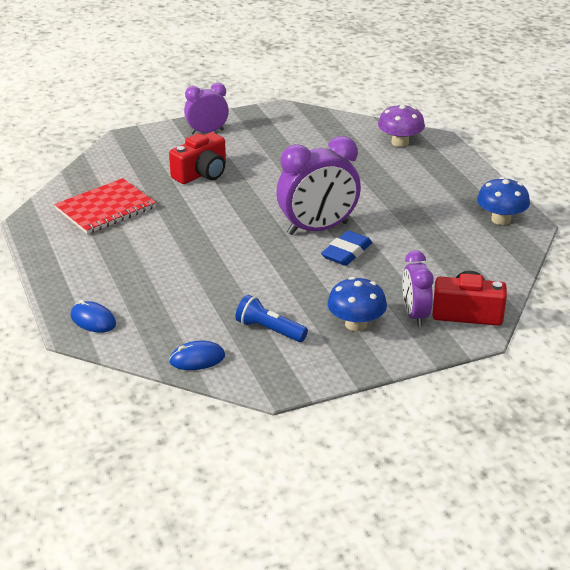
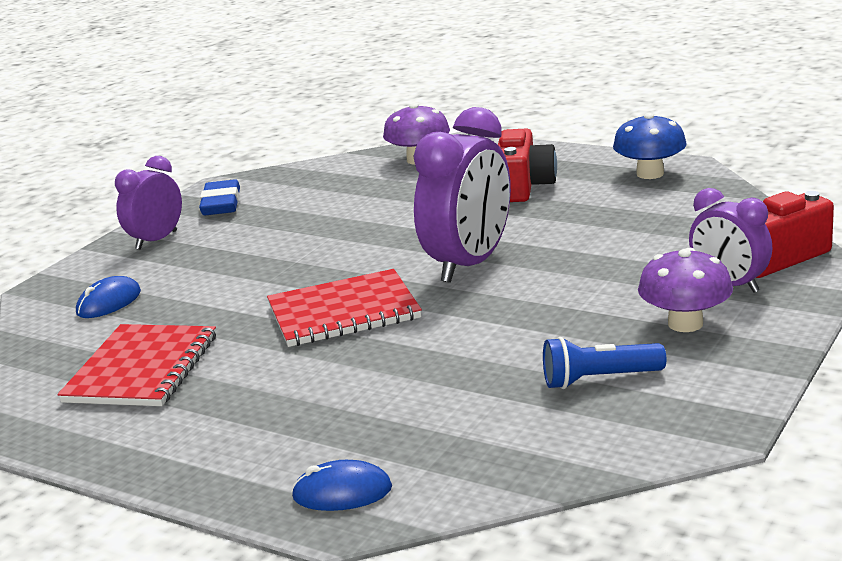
camera: 35 degrees left, 10 degrees down
red camera [169,132,226,184] -> red camera moved to [498,129,557,202]
blue mouse [169,341,225,370] -> blue mouse moved to [76,276,141,318]
blue eraser [321,231,372,266] -> blue eraser moved to [199,179,240,215]
blue mushroom [327,277,387,331] -> purple mushroom [638,248,733,332]
none -> red notebook [267,269,422,347]

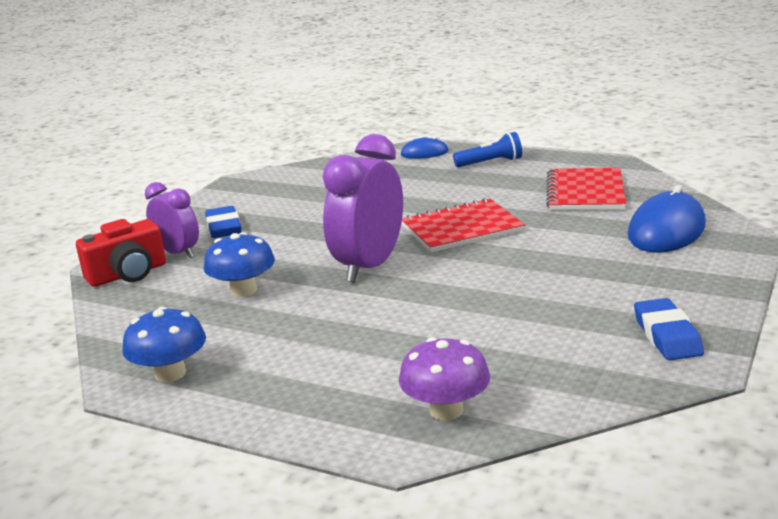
camera: 175 degrees right, 0 degrees up
blue mouse [76,276,141,318] -> blue mouse [627,185,706,253], size x1.82
purple clock [115,156,182,250] -> none
red camera [498,129,557,202] -> none
blue flashlight [543,337,666,389] -> blue flashlight moved to [453,132,522,167]
purple mushroom [638,248,733,332] -> blue eraser [205,206,242,238]
none -> blue mushroom [204,232,275,297]

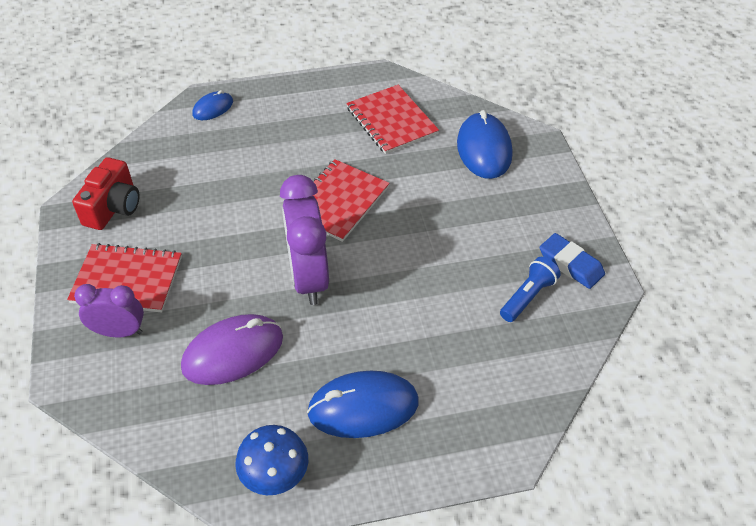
camera: 40 degrees left, 25 degrees up
red camera [76,219,166,287] -> red camera moved to [72,157,139,230]
blue mushroom [204,232,275,297] -> purple mouse [181,314,283,385]
blue eraser [205,206,242,238] -> red notebook [67,243,182,312]
purple mushroom [399,337,490,420] -> none
blue flashlight [453,132,522,167] -> blue flashlight moved to [500,257,561,322]
none -> blue mouse [307,371,419,438]

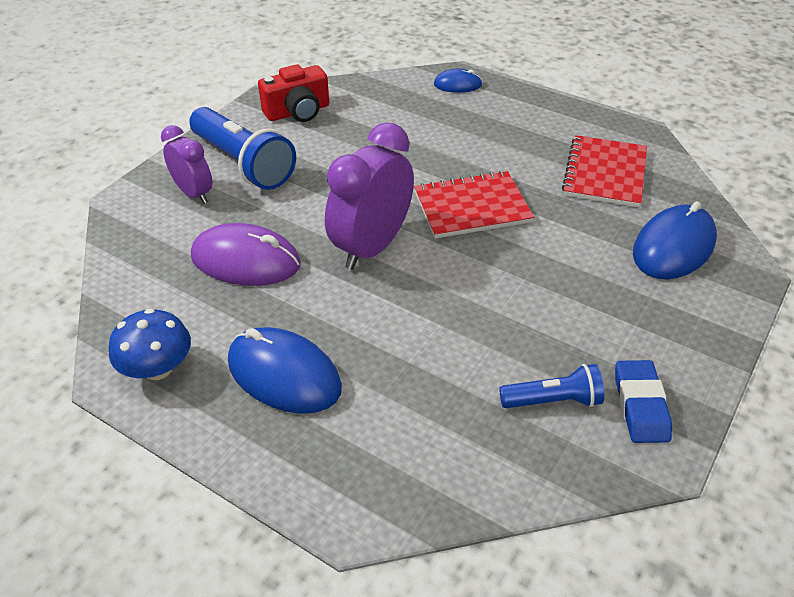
camera: 45 degrees right, 5 degrees down
red notebook [67,243,182,312] -> blue flashlight [189,107,296,190]

